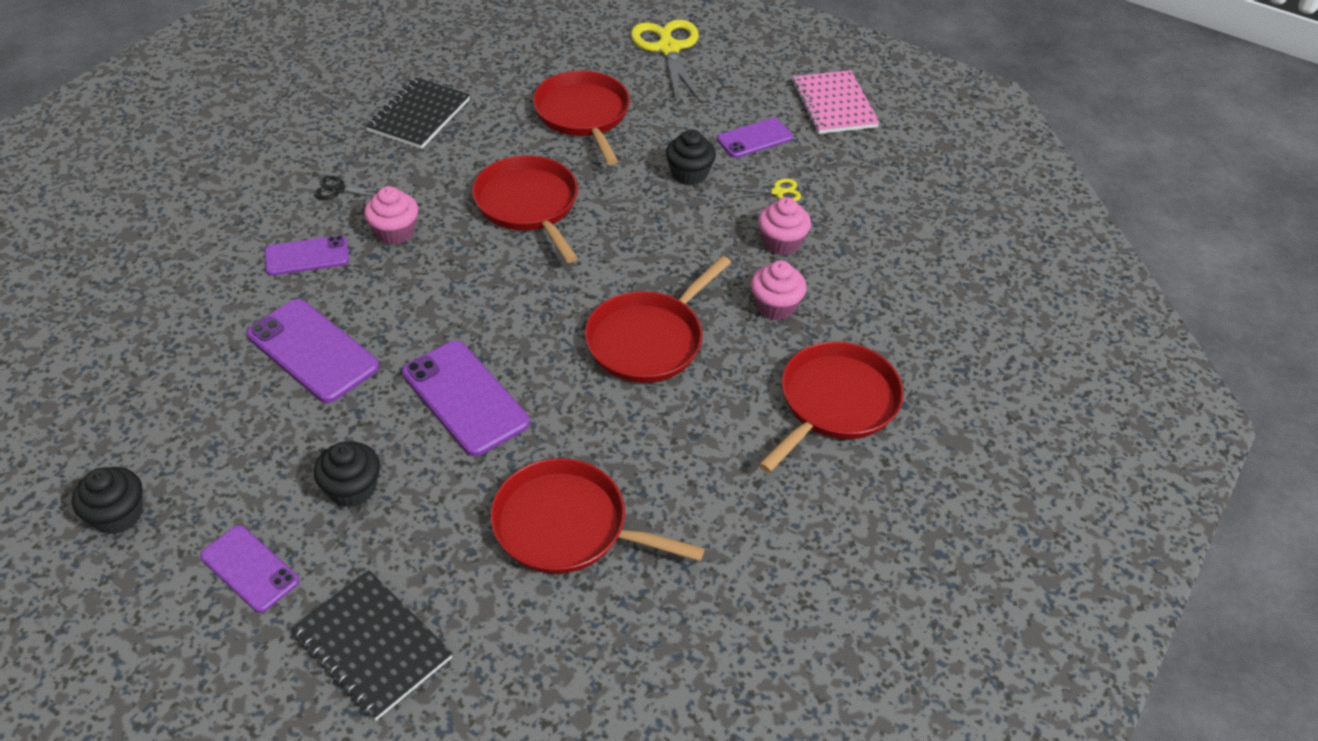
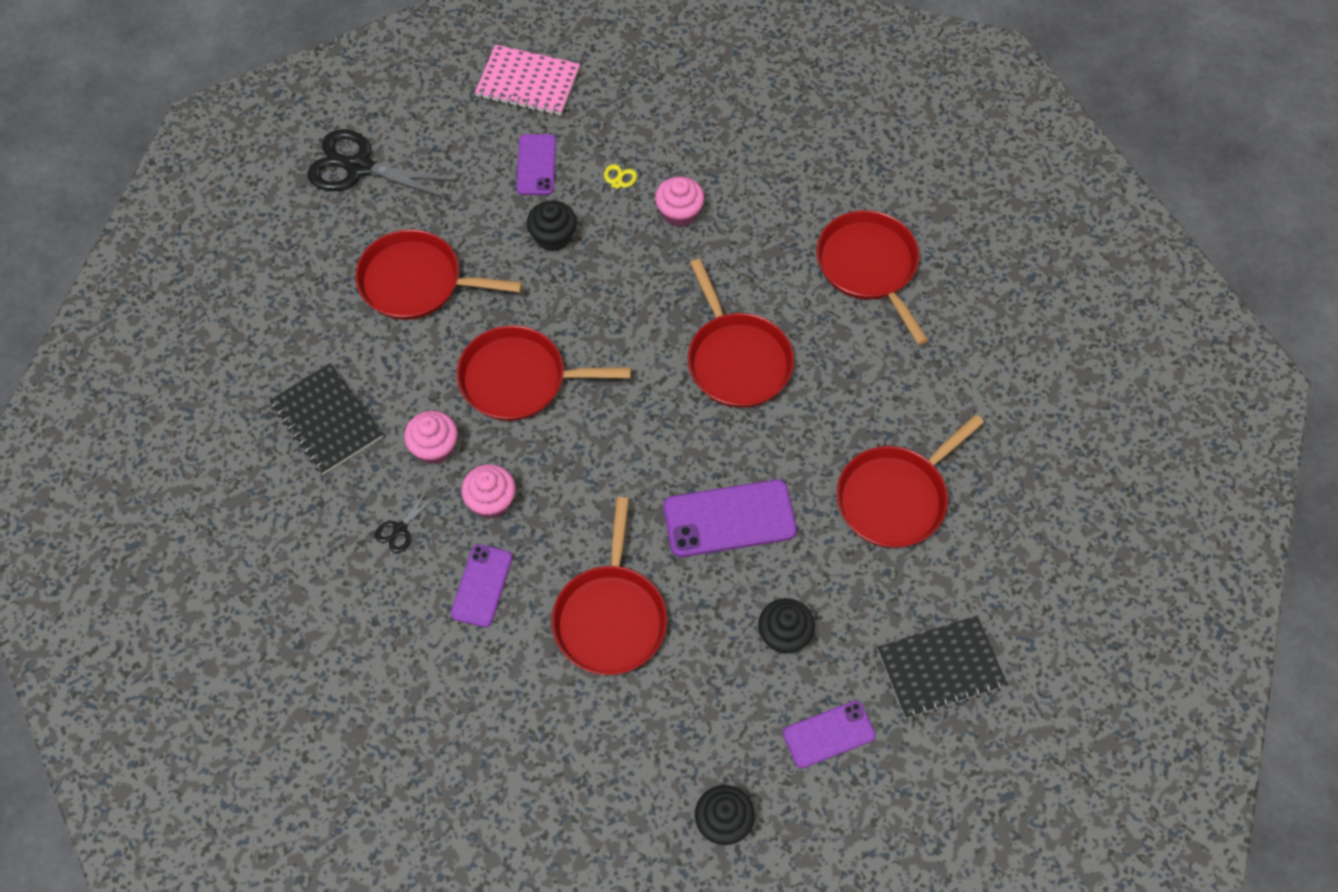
camera: 60 degrees left, 15 degrees up
purple phone [247,299,379,403] -> red pan [552,497,667,675]
yellow scissors [631,20,700,103] -> black scissors [307,129,460,200]
pink cupcake [751,261,807,320] -> pink cupcake moved to [404,411,458,464]

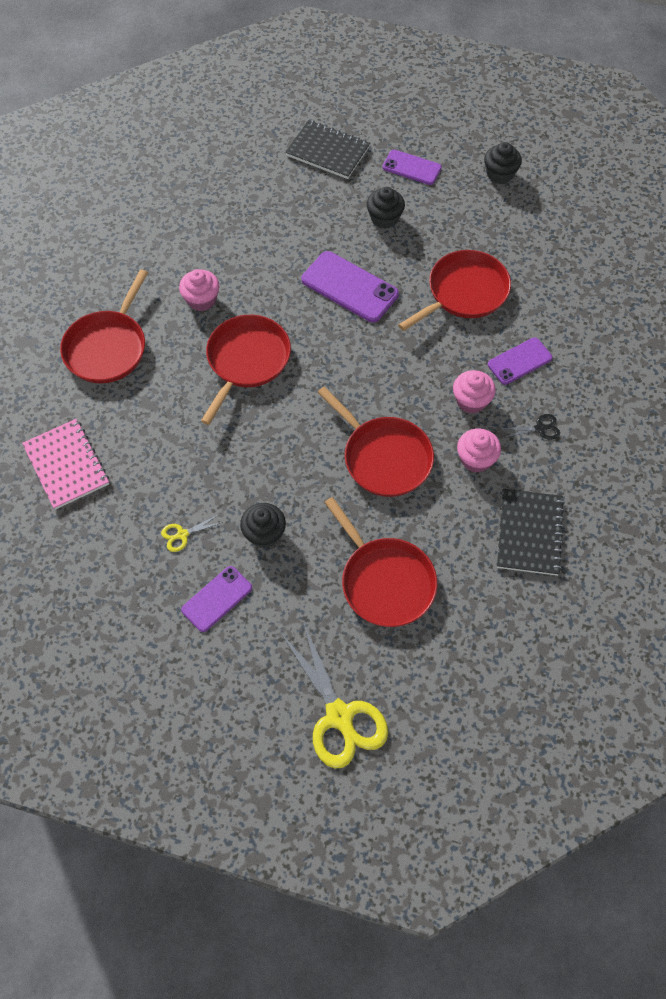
camera: 135 degrees left, 0 degrees up
black scissors [307,129,460,200] -> yellow scissors [282,622,388,768]
pink notebook [475,45,580,116] -> pink notebook moved to [22,419,109,510]
pink cupcake [655,176,704,227] -> pink cupcake moved to [179,269,219,311]
red pan [837,414,984,548] -> none

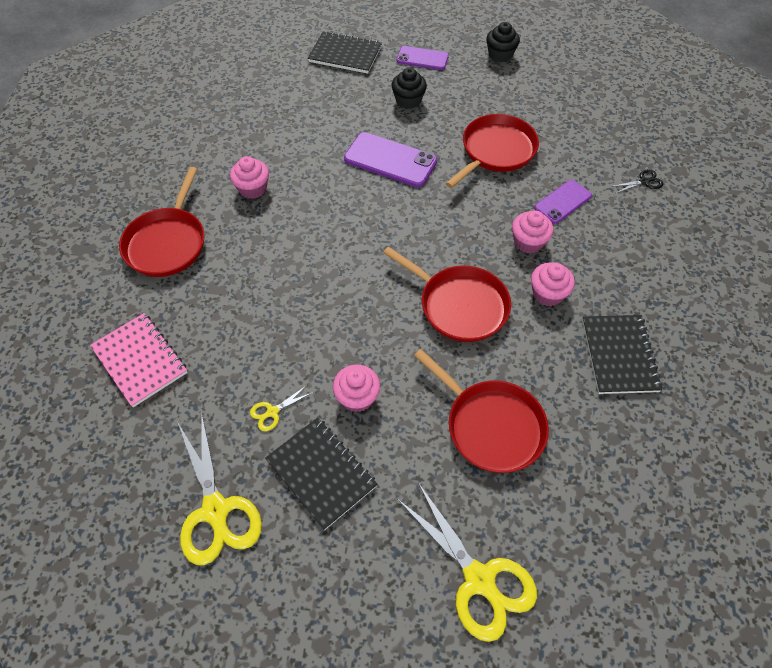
camera: 10 degrees left, 5 degrees down
purple phone [181,566,252,632] -> black notebook [265,418,378,530]
red pan [201,315,291,425] -> none
black cupcake [240,503,286,548] -> pink cupcake [333,365,380,412]
black scissors [503,414,560,440] -> black scissors moved to [611,169,663,193]
none -> yellow scissors [178,412,262,565]

